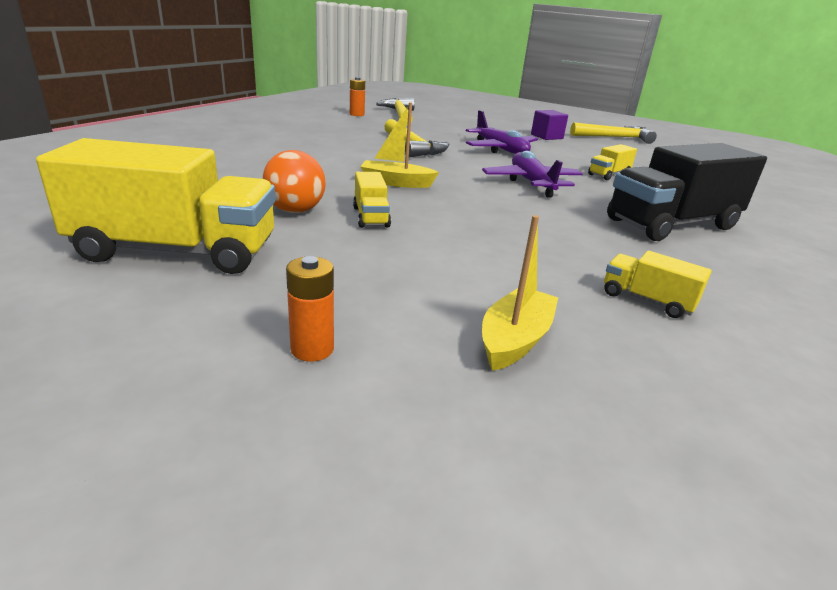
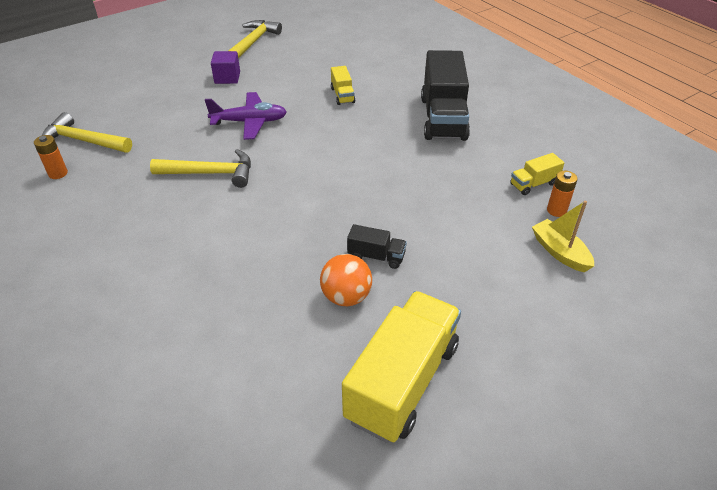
camera: 60 degrees left, 15 degrees up
orange battery [286,256,334,361] -> orange battery moved to [547,171,578,217]
yellow truck [353,172,391,228] -> black truck [347,224,407,269]
yellow boat [360,102,439,188] -> none
purple plane [482,150,583,197] -> none

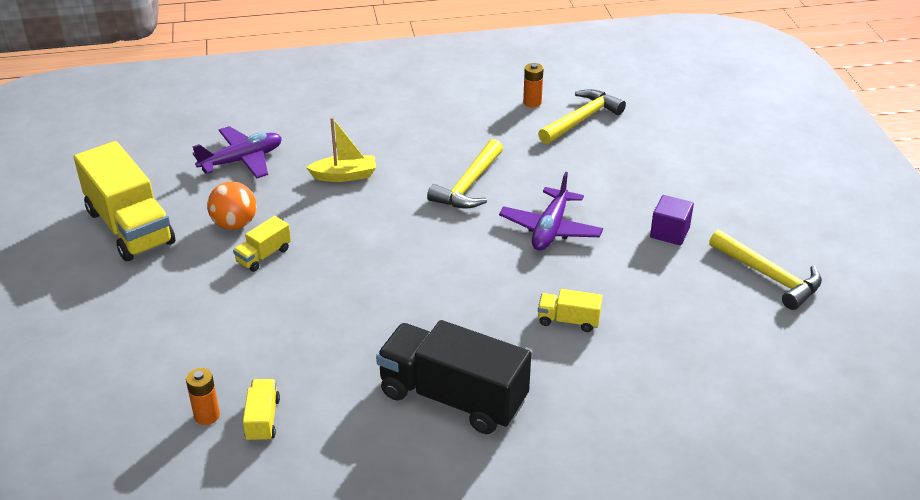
camera: 115 degrees right, 5 degrees down
black truck [347,224,407,269] -> yellow truck [233,216,291,272]
yellow boat [532,201,594,272] -> yellow boat moved to [306,117,376,182]
none -> purple plane [192,126,282,178]

